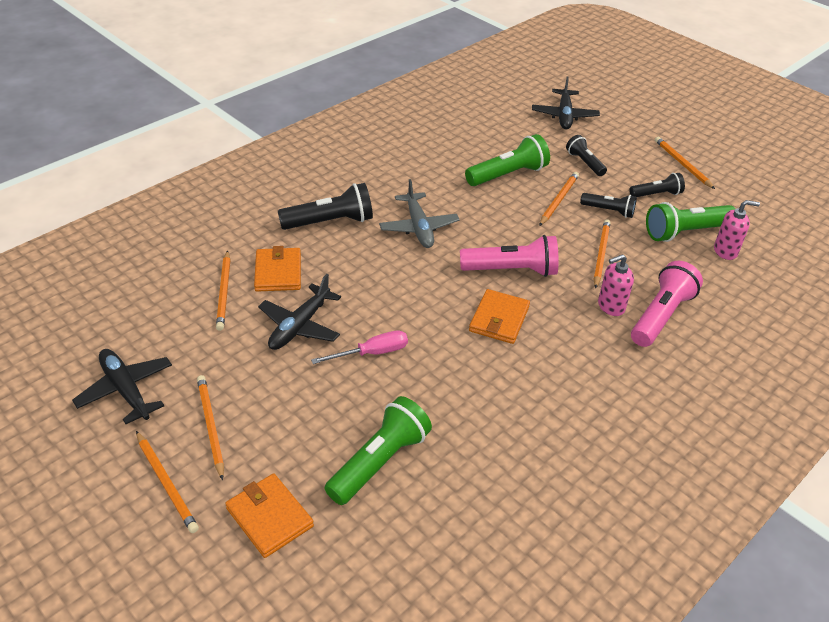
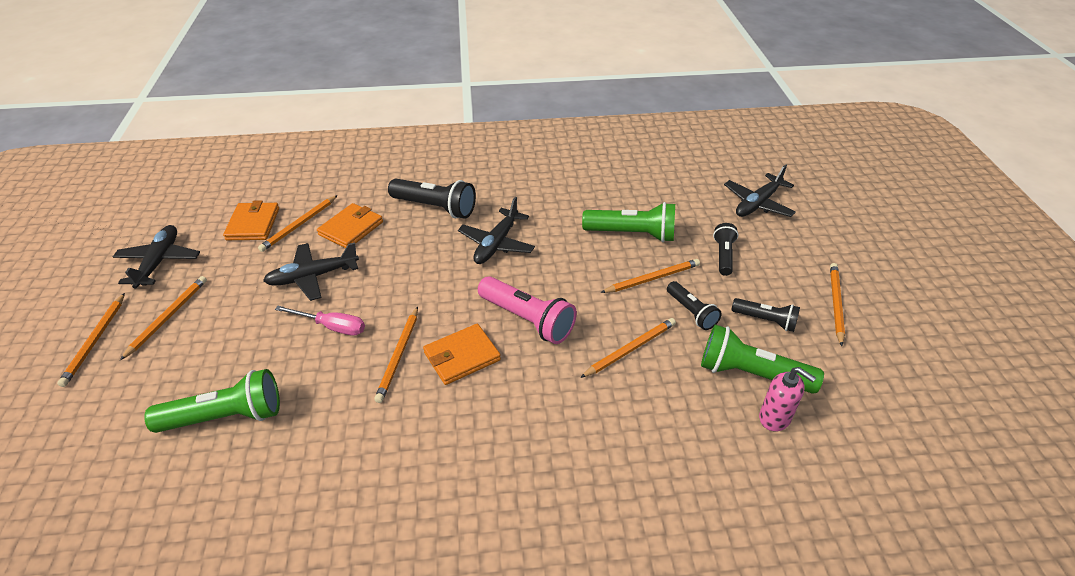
camera: 40 degrees right, 0 degrees up
orange wallet [225,473,314,558] -> orange wallet moved to [223,201,279,240]
grey plane [379,179,460,248] -> black plane [458,197,535,264]
pink soap dispenser [598,254,634,316] -> none
pink flashlight [631,261,703,347] -> none
none -> orange pencil [374,307,418,403]

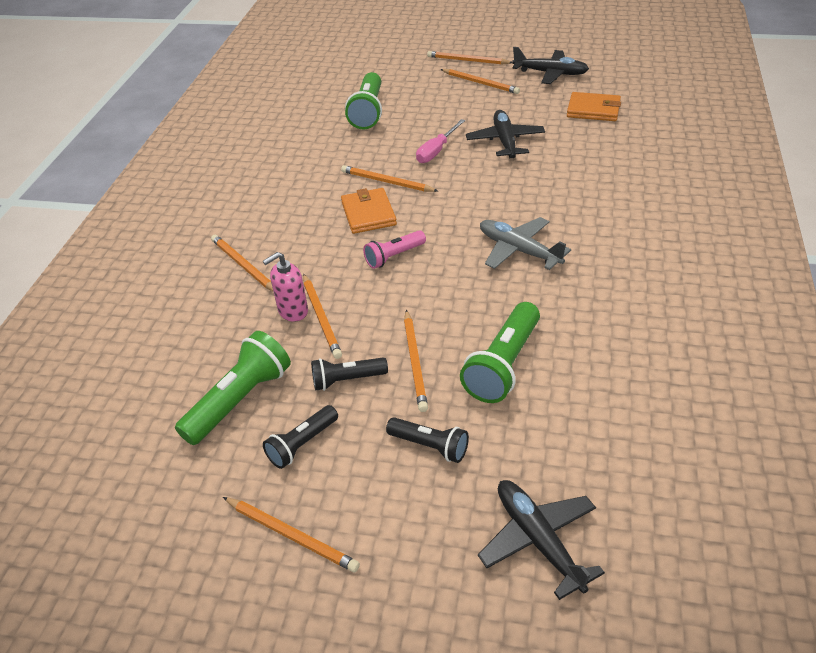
camera: 110 degrees right, 0 degrees up
orange pencil [258,195,338,252] -> orange pencil moved to [211,235,273,291]
orange wallet [317,203,383,248] -> none
black flashlight [388,179,476,219] -> none
black plane [458,197,535,264] -> grey plane [480,217,571,270]
pink flashlight [478,276,577,344] -> pink flashlight [363,230,426,269], size x0.61
pink soap dispenser [759,367,816,431] -> pink soap dispenser moved to [263,252,308,321]

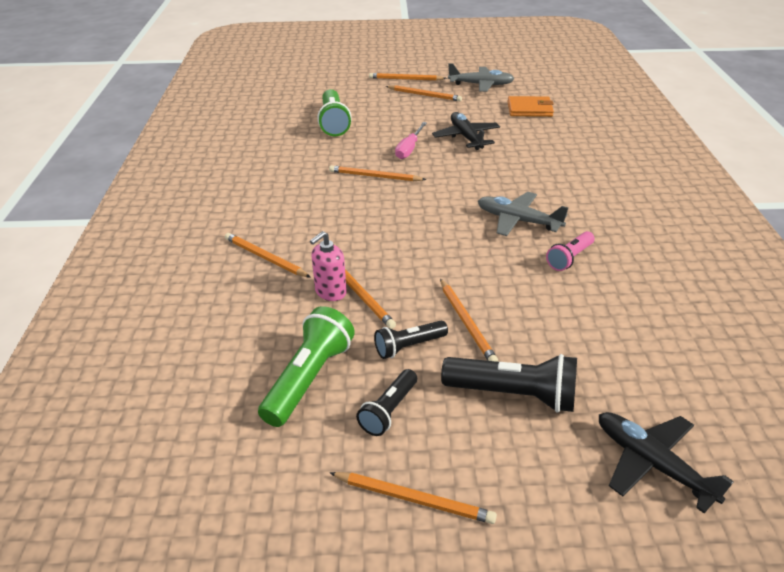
camera: 15 degrees left, 5 degrees down
orange wallet [341,188,397,234] -> none
pink flashlight [363,230,426,269] -> pink flashlight moved to [546,231,595,271]
black flashlight [386,417,469,463] -> black flashlight [441,354,577,413], size x1.65
green flashlight [460,302,540,403] -> none
black plane [512,47,589,84] -> grey plane [448,63,514,92]

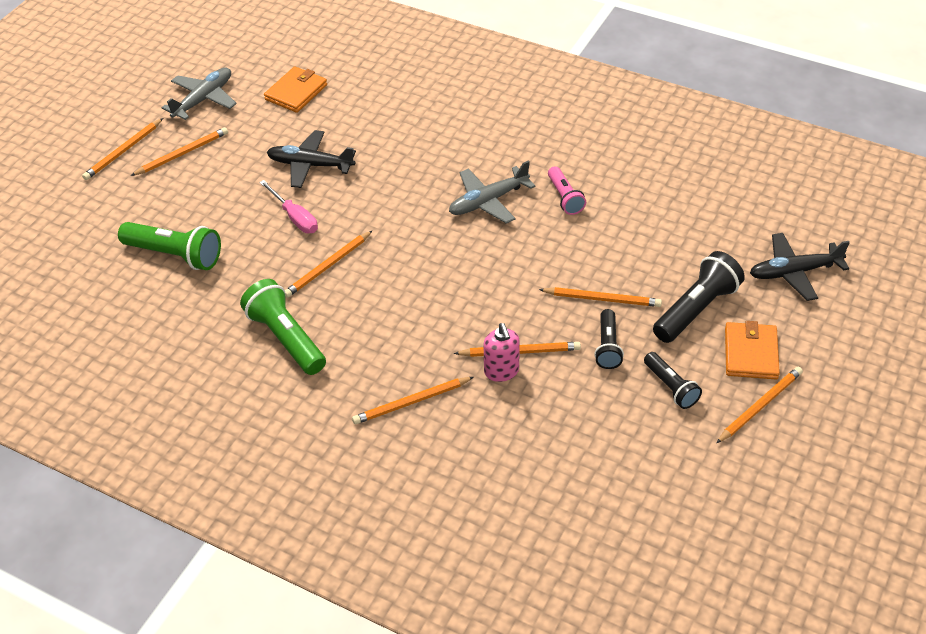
camera: 60 degrees left, 10 degrees up
green flashlight [258,306,355,427] -> green flashlight moved to [240,279,326,375]
none -> orange wallet [725,321,780,379]

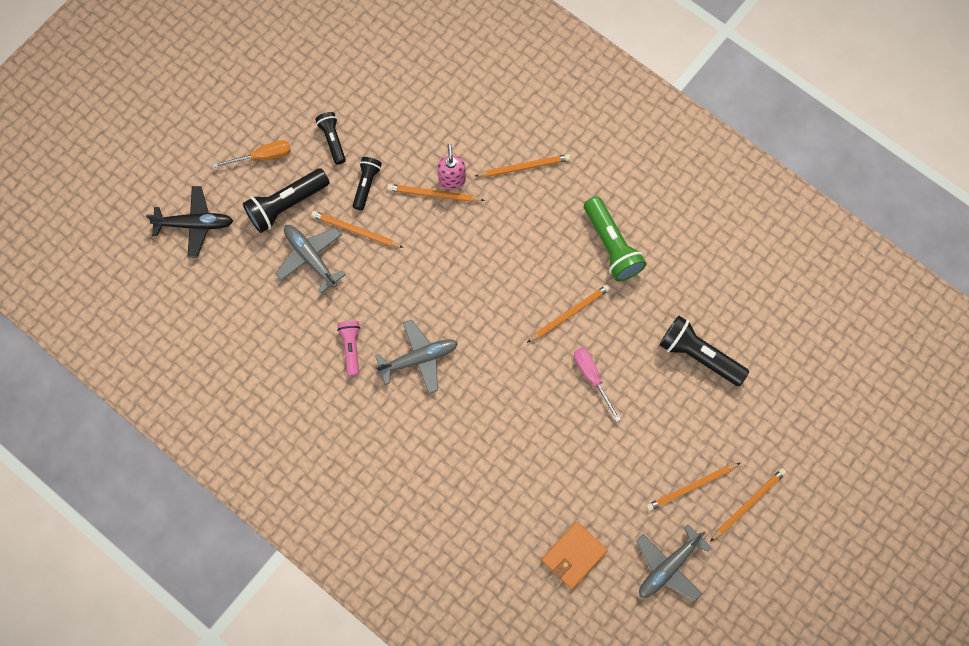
camera: 170 degrees left, 25 degrees up
green flashlight [118,222,221,270] -> black flashlight [660,316,749,386]
black plane [267,130,356,188] -> none
orange pencil [716,367,803,443] -> none
orange wallet [725,321,780,379] -> orange screwdriver [213,140,291,168]
none -> grey plane [275,225,346,293]

